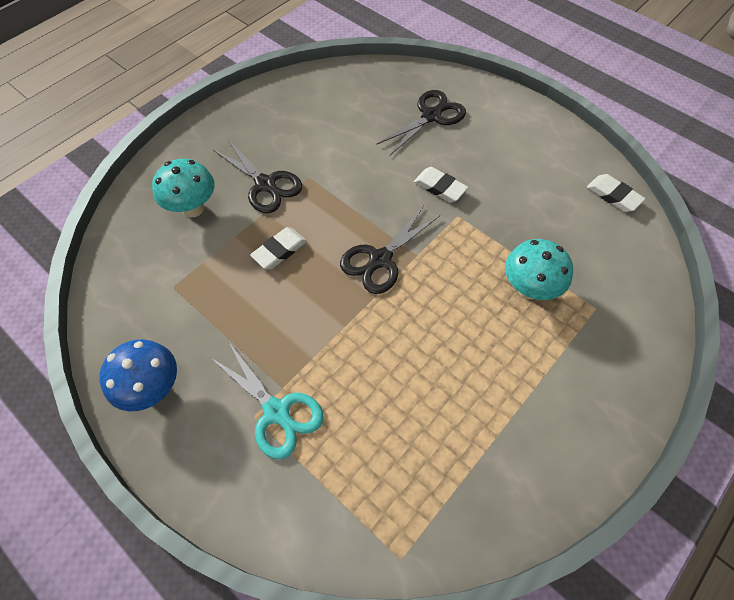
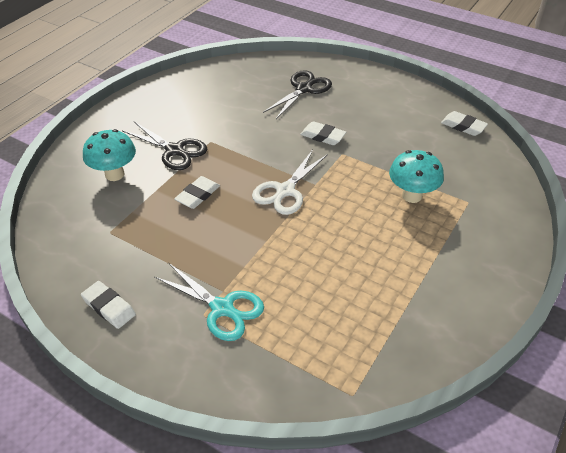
camera: 10 degrees left, 15 degrees down
blue mushroom [99,339,177,411] -> white eraser [81,281,136,329]
black scissors [340,206,440,294] -> white scissors [252,150,328,215]

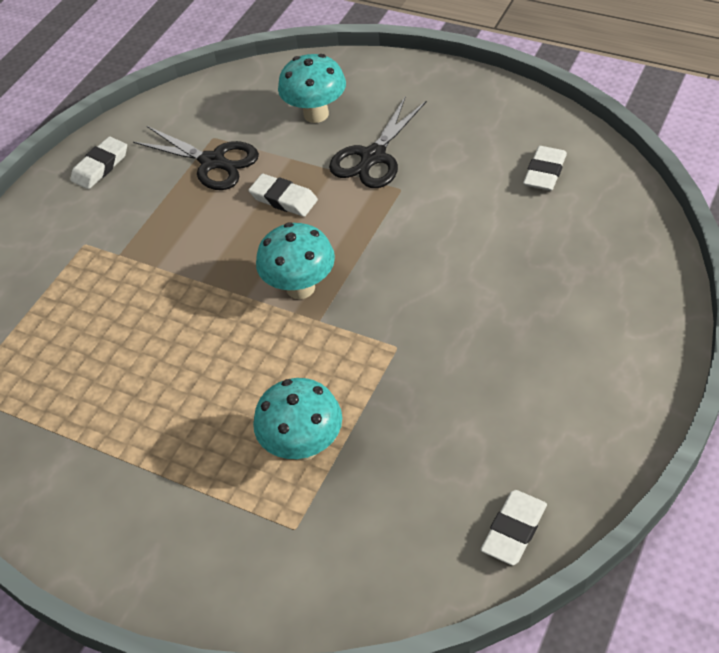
camera: 90 degrees right, 5 degrees up
turquoise scissors [154,263,264,341] -> none
white scissors [252,150,328,215] -> turquoise mushroom [256,222,335,299]
black scissors [263,70,332,119] -> black scissors moved to [133,126,259,190]
white eraser [300,121,346,145] -> white eraser moved to [523,146,567,191]

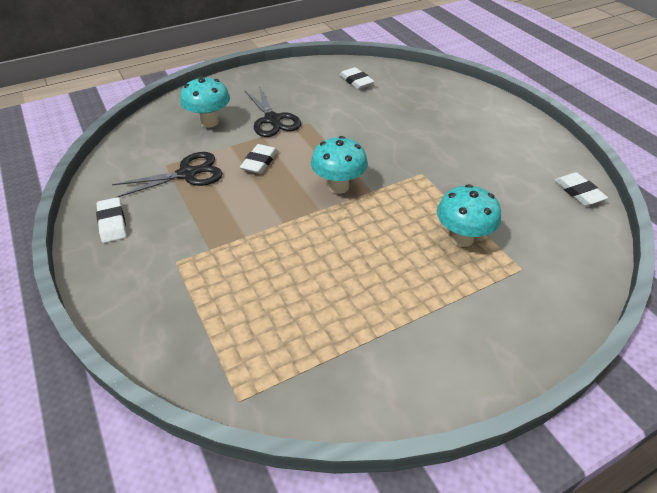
camera: 60 degrees left, 5 degrees down
white eraser [248,174,318,217] -> white eraser turned 45 degrees counterclockwise [240,144,278,174]

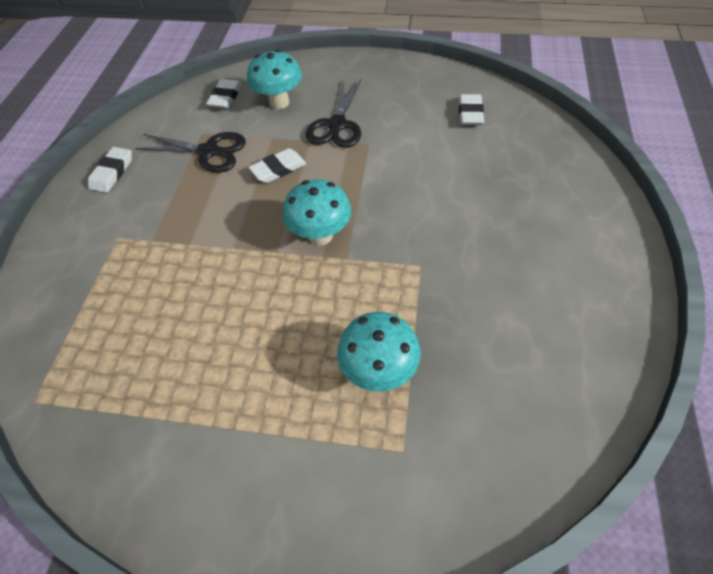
camera: 40 degrees right, 10 degrees up
white eraser [554,172,608,206] -> white eraser moved to [206,79,242,109]

